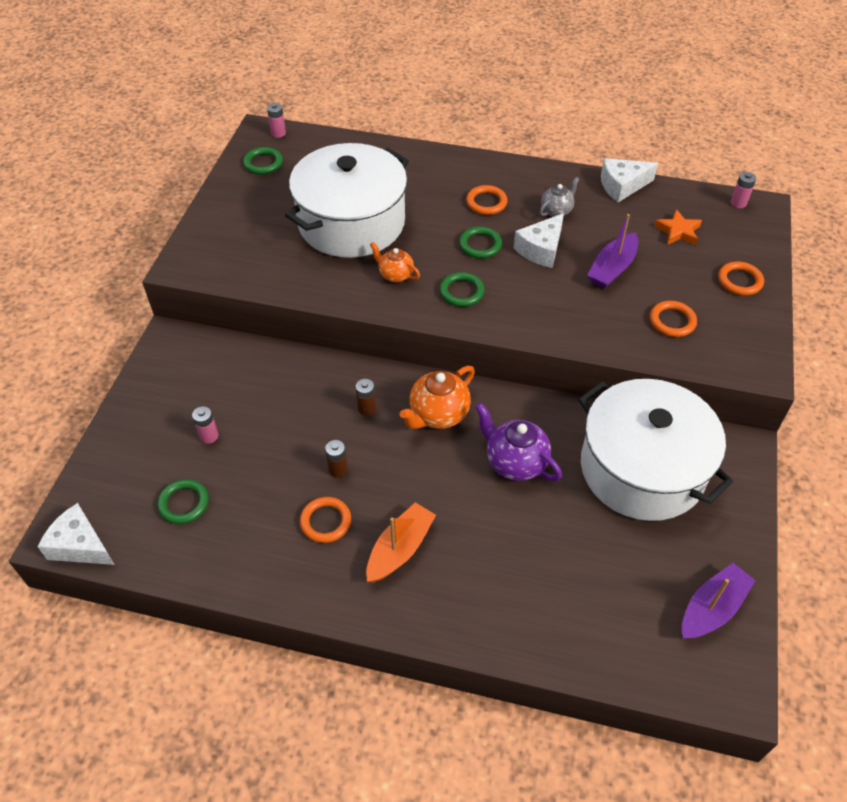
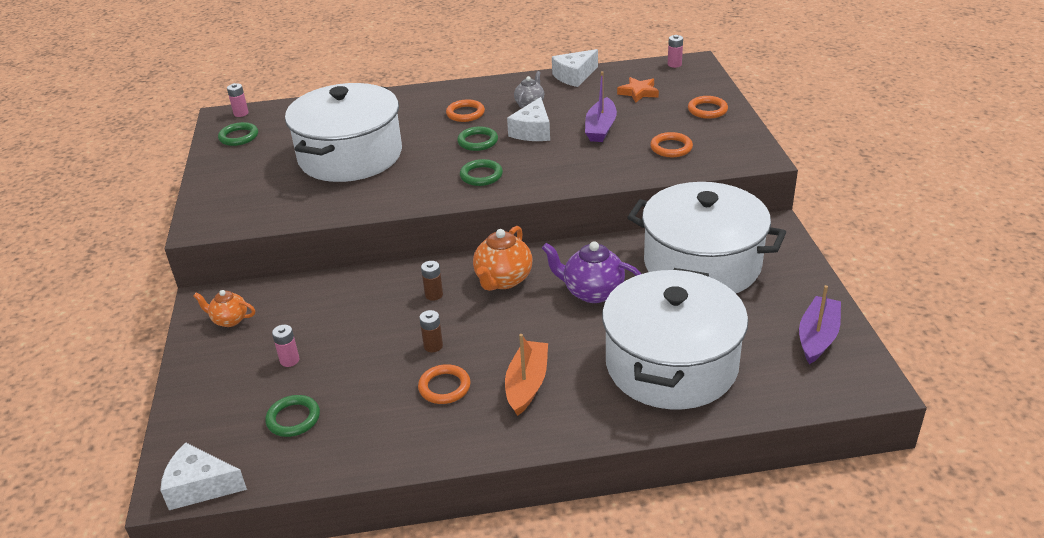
camera: 20 degrees left, 15 degrees down
orange teapot [370,242,420,283] -> orange teapot moved to [194,290,255,327]
none -> white pot [602,268,748,409]

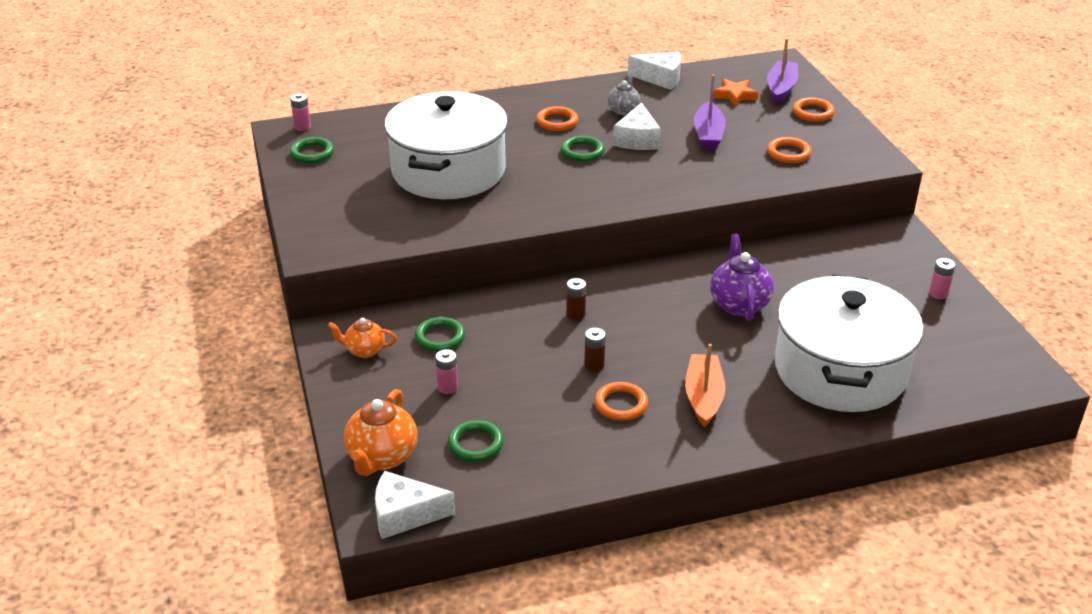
camera: 10 degrees left, 0 degrees up
green ring [460,159,503,186] -> green ring moved to [415,317,465,352]
orange teapot [473,226,533,291] -> orange teapot moved to [344,389,417,476]
purple teapot [542,241,641,303] -> purple teapot turned 75 degrees clockwise [710,234,774,321]
white cheese [552,49,598,87] -> white cheese turned 120 degrees counterclockwise [628,52,681,90]
white pot [627,182,786,293] -> none
pink battery [668,35,683,68] -> pink battery moved to [929,258,955,299]
purple boat [799,285,841,364] -> purple boat moved to [767,38,798,104]

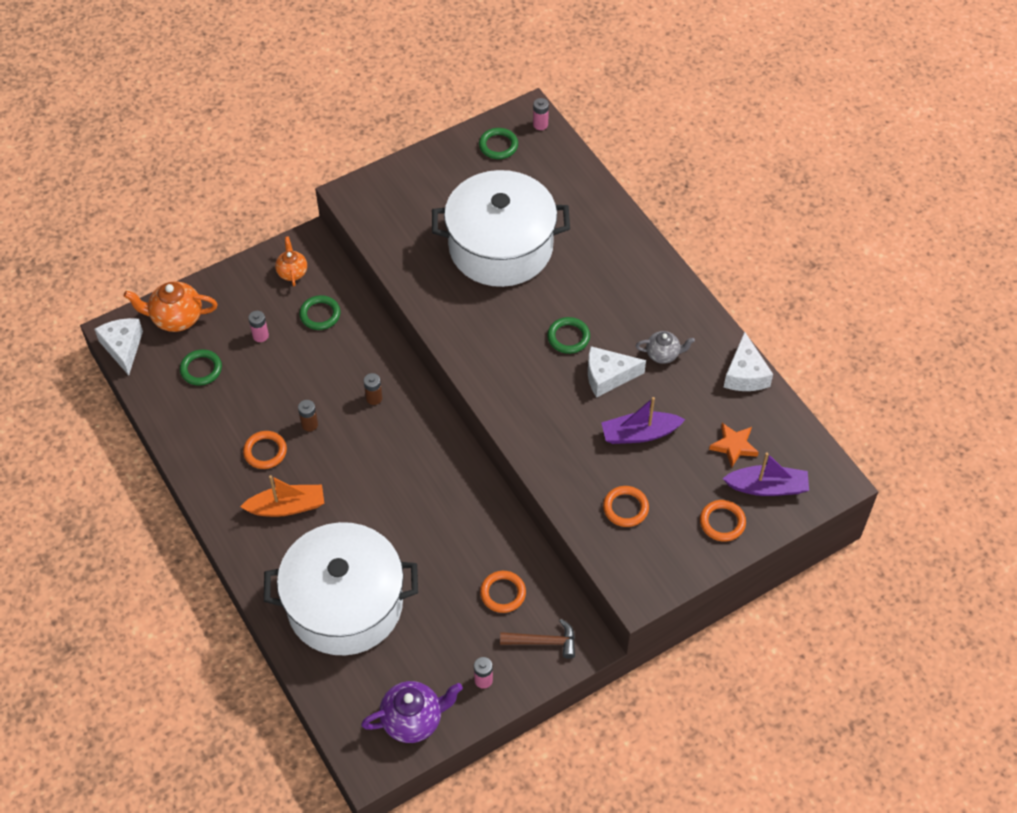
camera: 75 degrees right, 20 degrees up
orange ring [536,106,578,131] -> orange ring moved to [480,571,526,613]
purple teapot [710,234,774,321] -> purple teapot moved to [361,681,463,743]
none -> brown hammer [500,619,575,659]

